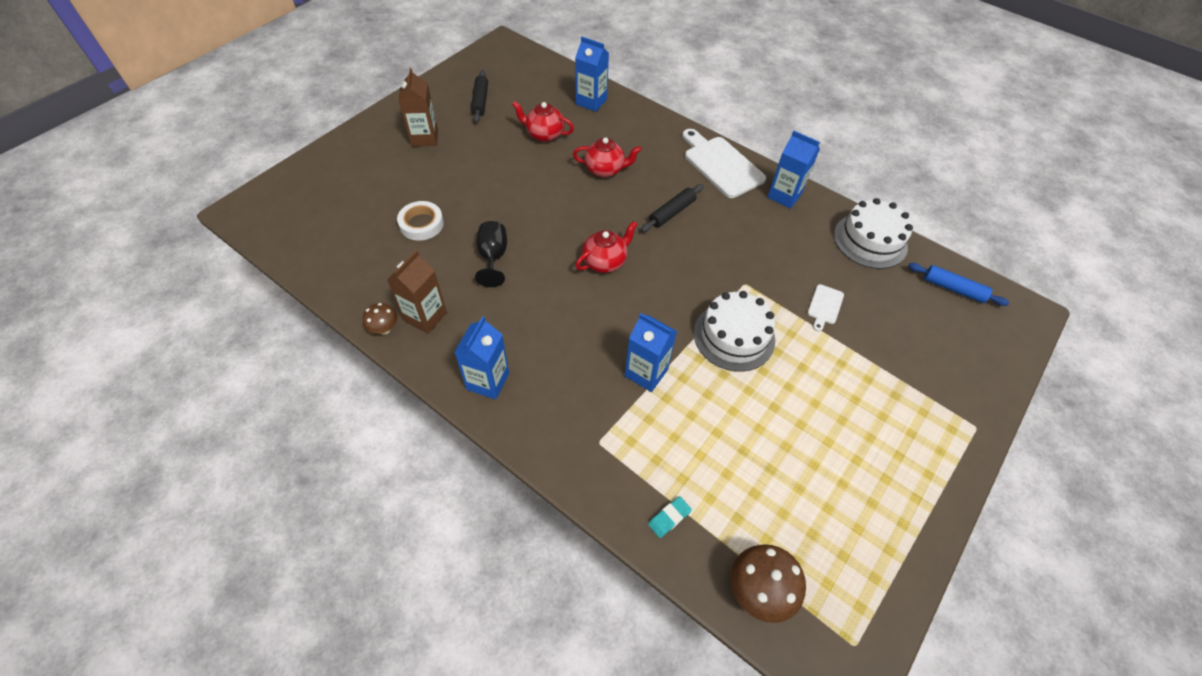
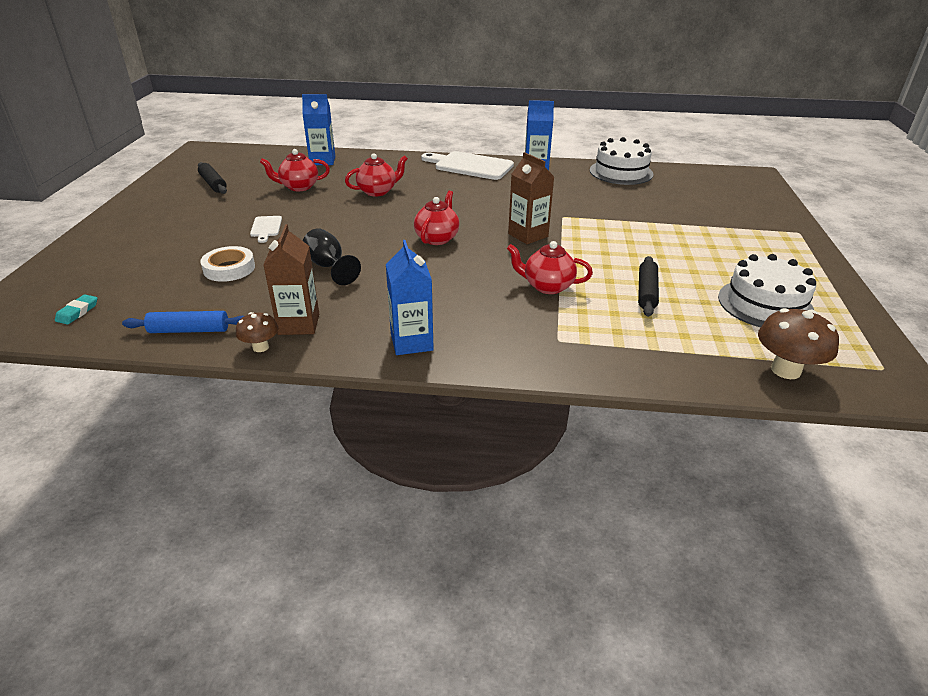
camera: 30 degrees left, 20 degrees down
brown carton [398,68,438,147] -> brown carton moved to [508,152,554,244]
blue carton [625,313,677,392] -> red teapot [507,241,593,294]
black rolling pin [641,184,704,232] -> black rolling pin moved to [638,256,659,317]
turquoise eraser [648,496,692,538] -> turquoise eraser moved to [55,294,97,325]
white cake [694,291,775,372] -> white cake moved to [718,254,816,327]
white cutting board [807,284,844,332] -> white cutting board moved to [250,216,282,243]
blue rolling pin [908,263,1009,306] -> blue rolling pin moved to [122,311,244,333]

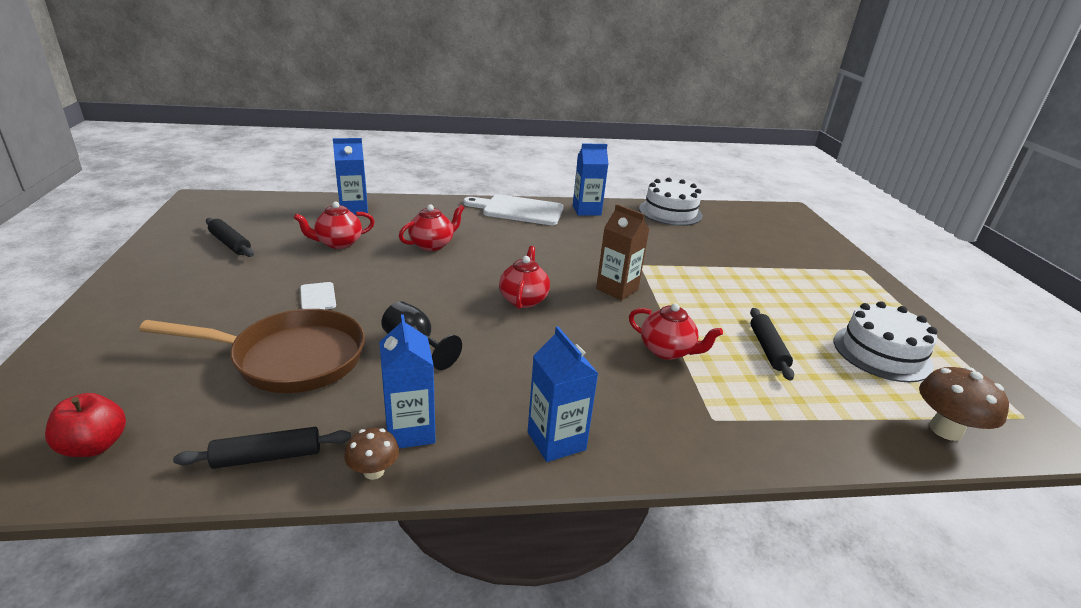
camera: 15 degrees left, 5 degrees down
turquoise eraser [55,294,97,325] -> red apple [45,393,126,457]
blue rolling pin [122,311,244,333] -> black rolling pin [173,427,351,469]
white tape [200,246,255,282] -> brown pan [139,309,365,393]
brown carton [264,224,319,335] -> blue carton [379,314,436,449]
red teapot [507,241,593,294] -> red teapot turned 150 degrees counterclockwise [629,303,723,360]

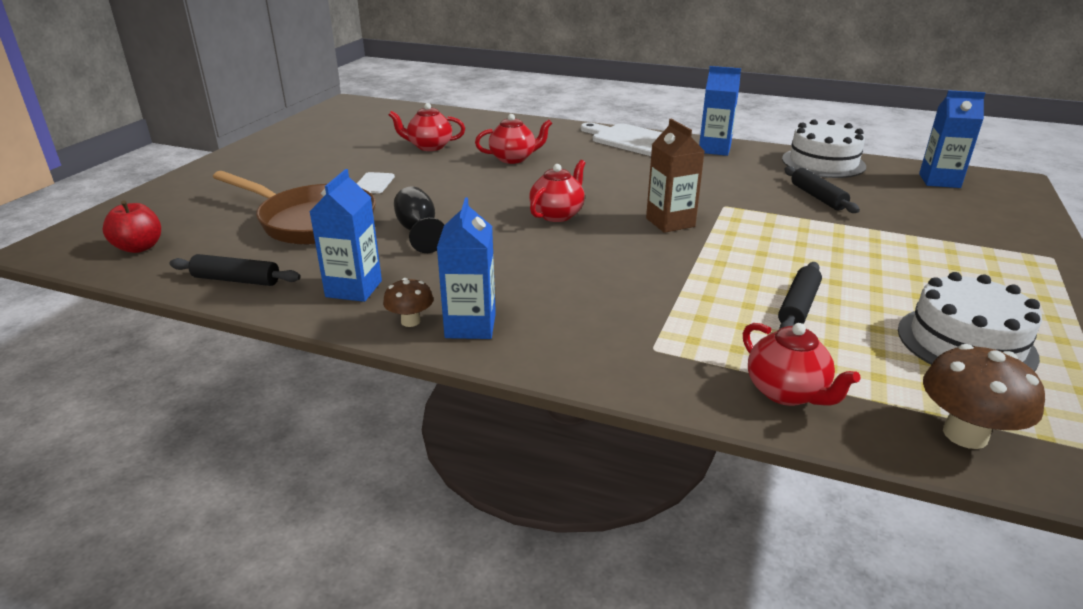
camera: 30 degrees right, 0 degrees up
black rolling pin [206,218,254,257] -> black rolling pin moved to [784,166,860,213]
blue carton [333,138,368,215] -> blue carton moved to [919,90,985,188]
brown mushroom [344,428,399,480] -> brown mushroom moved to [383,278,434,327]
red teapot [629,303,723,360] -> red teapot moved to [743,323,861,406]

